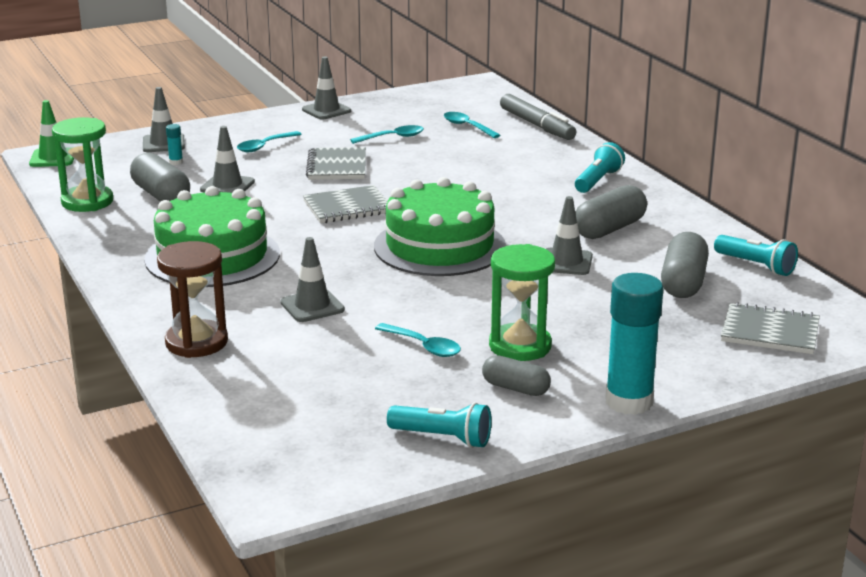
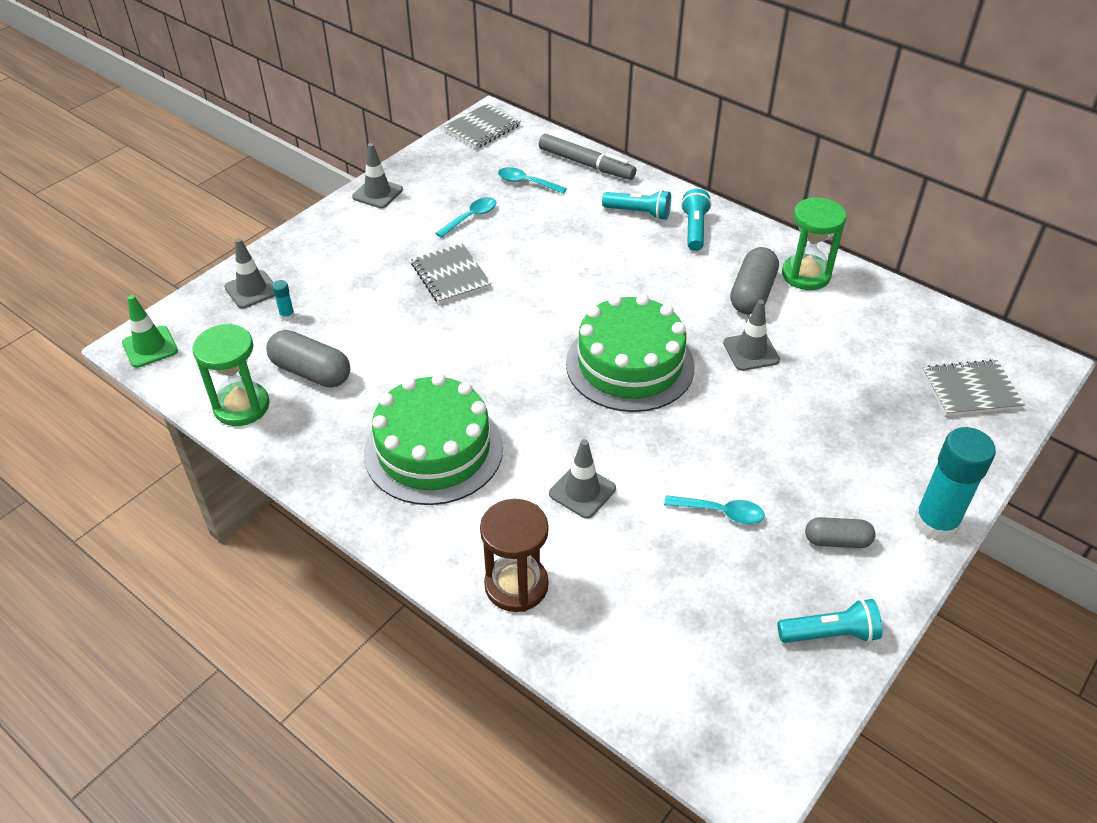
camera: 25 degrees left, 20 degrees up
grey traffic cone [200,126,255,193] -> none
turquoise spoon [237,131,302,152] -> none
grey notebook [303,185,388,223] -> grey notebook moved to [443,103,521,149]
green hourglass [489,244,555,361] -> green hourglass moved to [782,197,846,290]
grey capsule [661,232,709,298] -> none
turquoise flashlight [714,235,798,276] -> turquoise flashlight moved to [602,190,671,220]

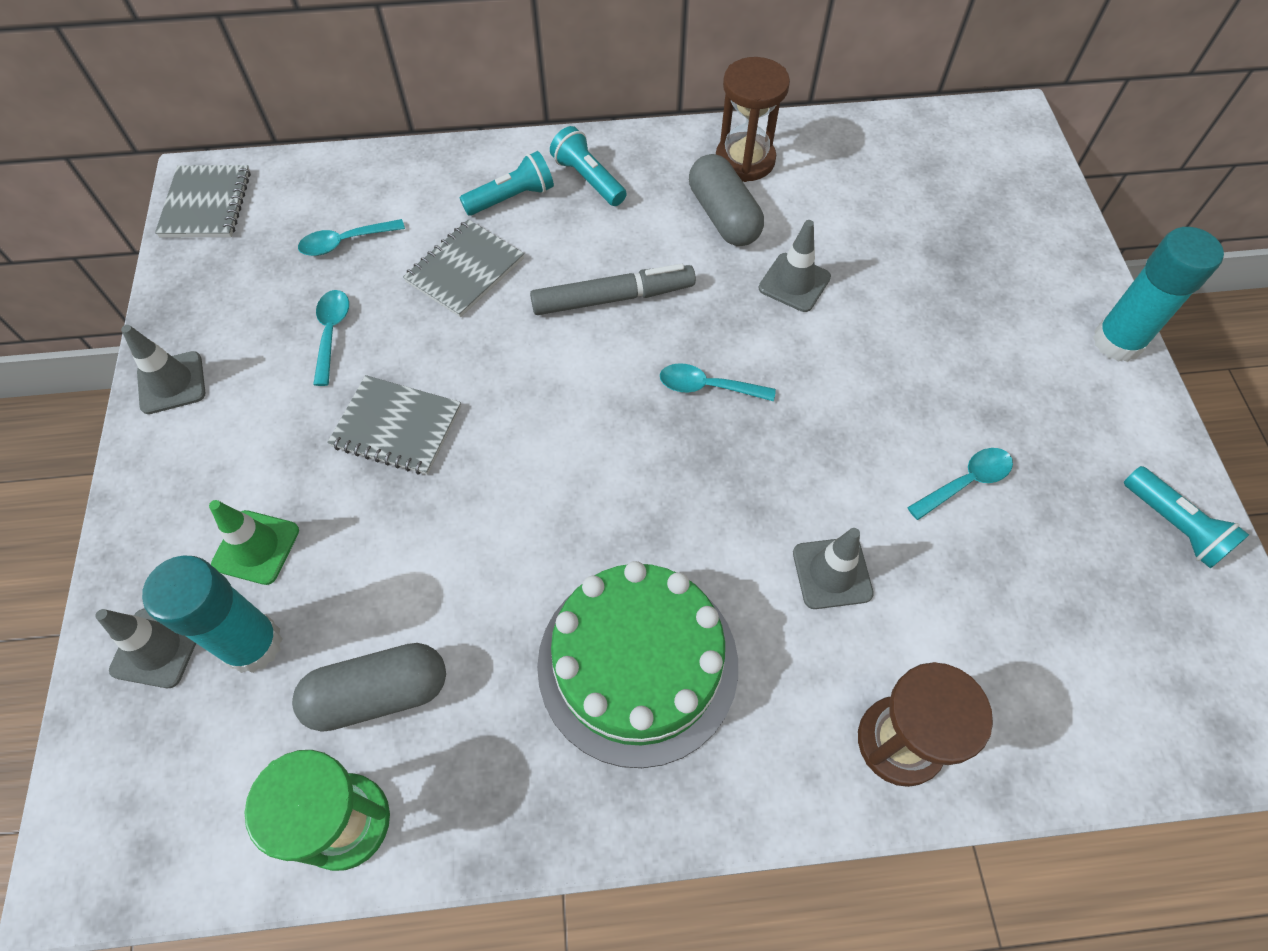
camera: 45 degrees left, 15 degrees up
green traffic cone [122,295,178,368] -> green traffic cone moved to [209,500,299,585]
turquoise glue stick [272,280,295,321] -> turquoise glue stick [142,556,283,673], size x2.48
grey marker [539,134,636,180] -> grey marker moved to [530,264,696,315]
green cake [566,294,695,412] -> turquoise spoon [660,363,776,402]
turquoise flashlight [777,599,882,643] -> turquoise flashlight turned 105 degrees clockwise [1124,466,1249,569]
green hourglass [782,197,846,290] -> brown hourglass [716,57,790,182]
grey capsule [805,517,876,548] -> none
grey notebook [922,359,1025,416] -> grey notebook moved to [403,219,524,317]

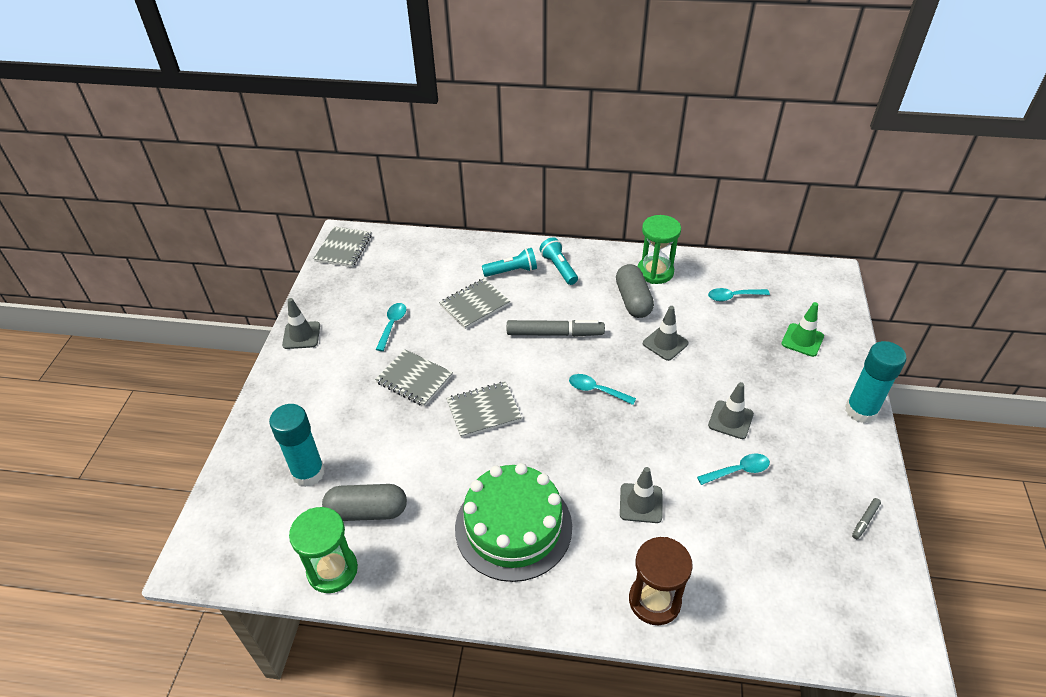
camera: 15 degrees right, 15 degrees down
grey traffic cone [95,609,196,688] -> grey traffic cone moved to [708,382,754,439]
green traffic cone [209,500,299,585] -> green traffic cone moved to [781,302,824,357]
turquoise spoon [298,219,405,256] -> turquoise spoon moved to [708,288,770,301]
brown hourglass [716,57,790,182] -> green hourglass [638,215,681,284]
turquoise flashlight [1124,466,1249,569] -> grey marker [852,498,881,539]
none -> grey notebook [446,382,522,438]

